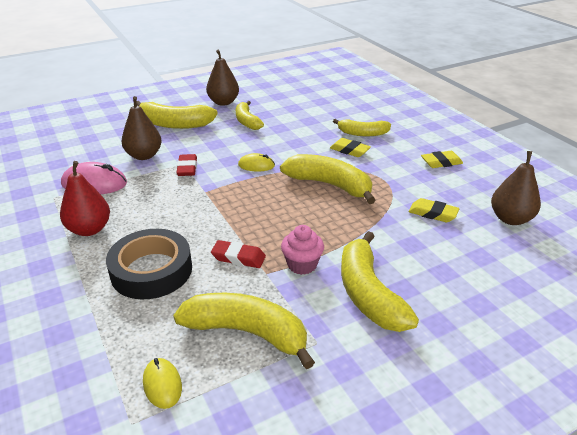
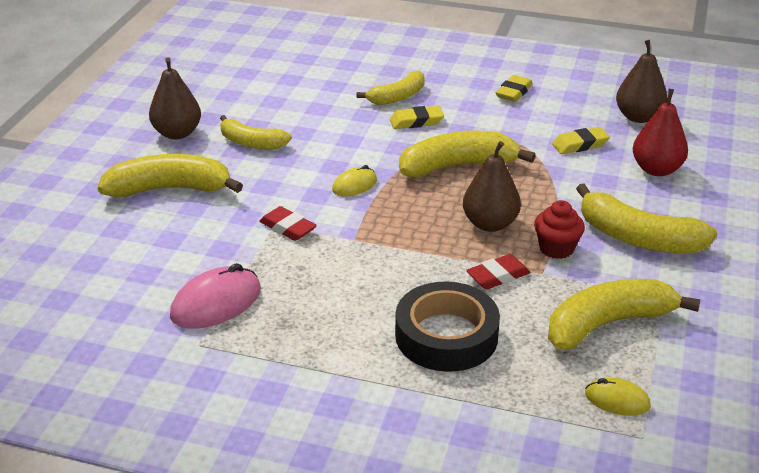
camera: 45 degrees left, 0 degrees up
red pear [60,161,110,236] -> red pear moved to [633,89,688,176]
brown pear [122,96,162,160] -> brown pear moved to [463,141,521,232]
yellow banana [136,101,218,129] -> yellow banana turned 150 degrees counterclockwise [98,154,243,197]
pink cupcake [281,225,324,275] -> red cupcake [534,200,585,259]

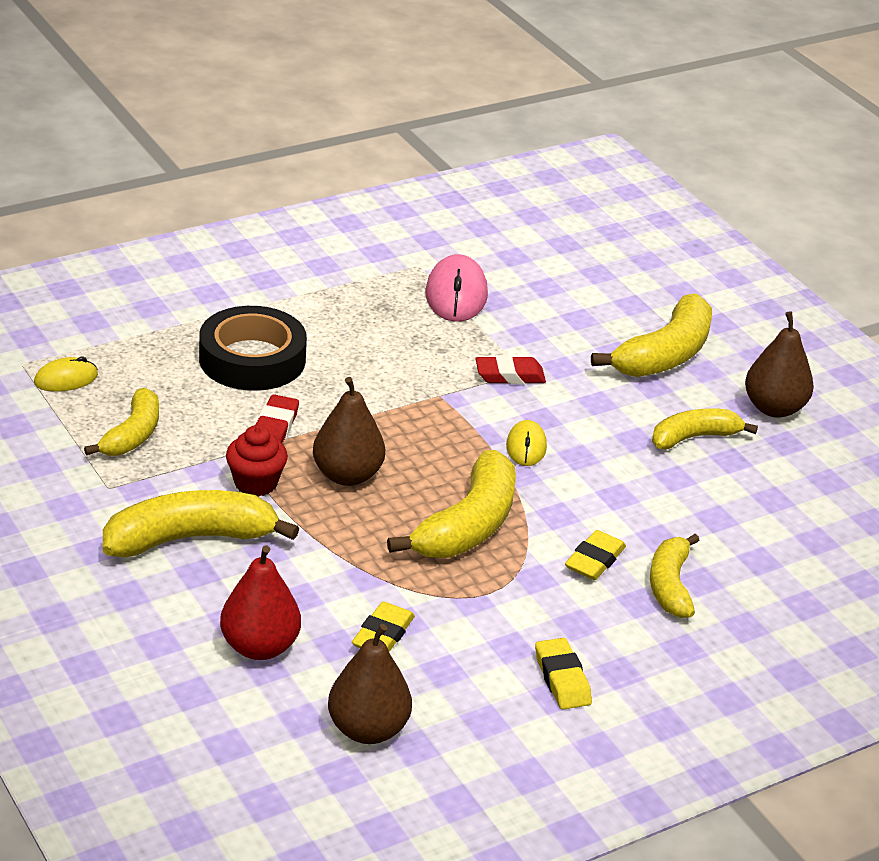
camera: 130 degrees right, 0 degrees up
yellow banana [548,279,701,350] -> yellow banana [84,388,159,456], size x0.64

